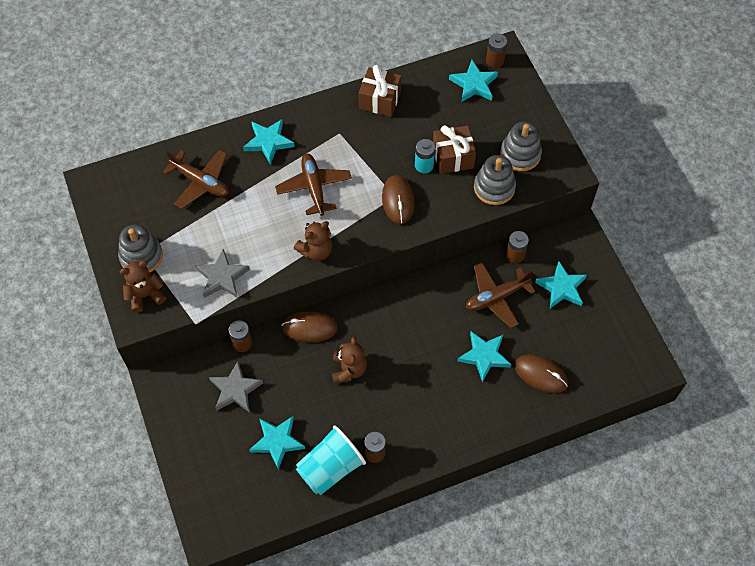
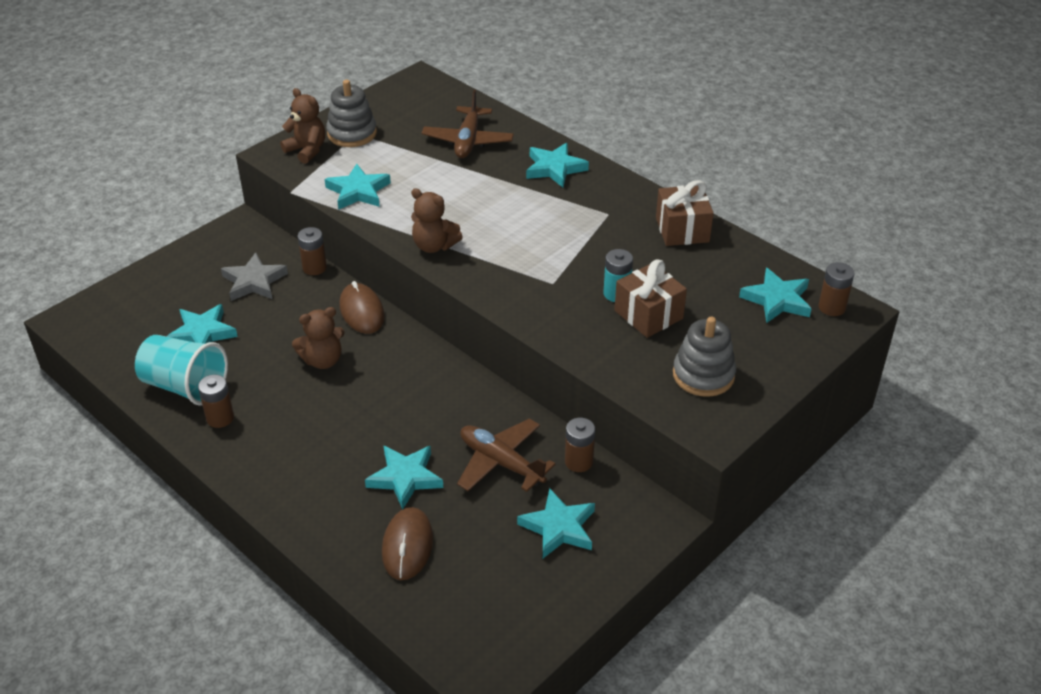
camera: 65 degrees right, 20 degrees down
grey star [195,249,250,298] -> turquoise star [325,164,391,209]
brown plane [275,153,352,216] -> none
brown mouse [382,175,415,224] -> none
grey stacking toy [474,155,516,205] -> none

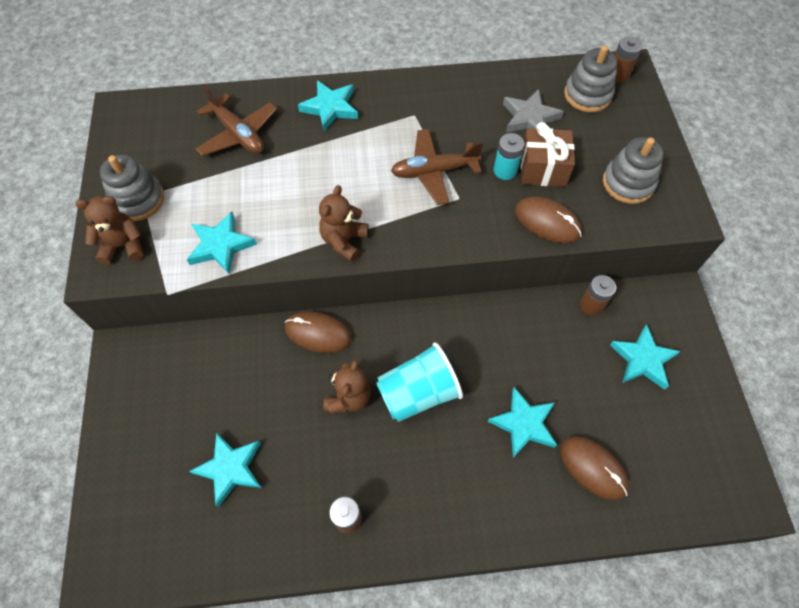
camera: 50 degrees left, 20 degrees up
turquoise cup [135,335,228,406] -> turquoise cup moved to [376,342,463,422]
grey star [221,252,288,301] -> grey star moved to [503,89,564,132]
brown battery [298,227,327,275] -> none
brown teddy bear [411,188,463,253] -> brown teddy bear turned 135 degrees clockwise [319,185,369,262]
brown plane [457,418,556,492] -> brown plane moved to [391,129,483,205]
brown gift [656,180,714,246] -> none
turquoise star [739,268,811,323] -> grey stacking toy [564,46,617,112]
none -> brown mouse [515,197,582,243]

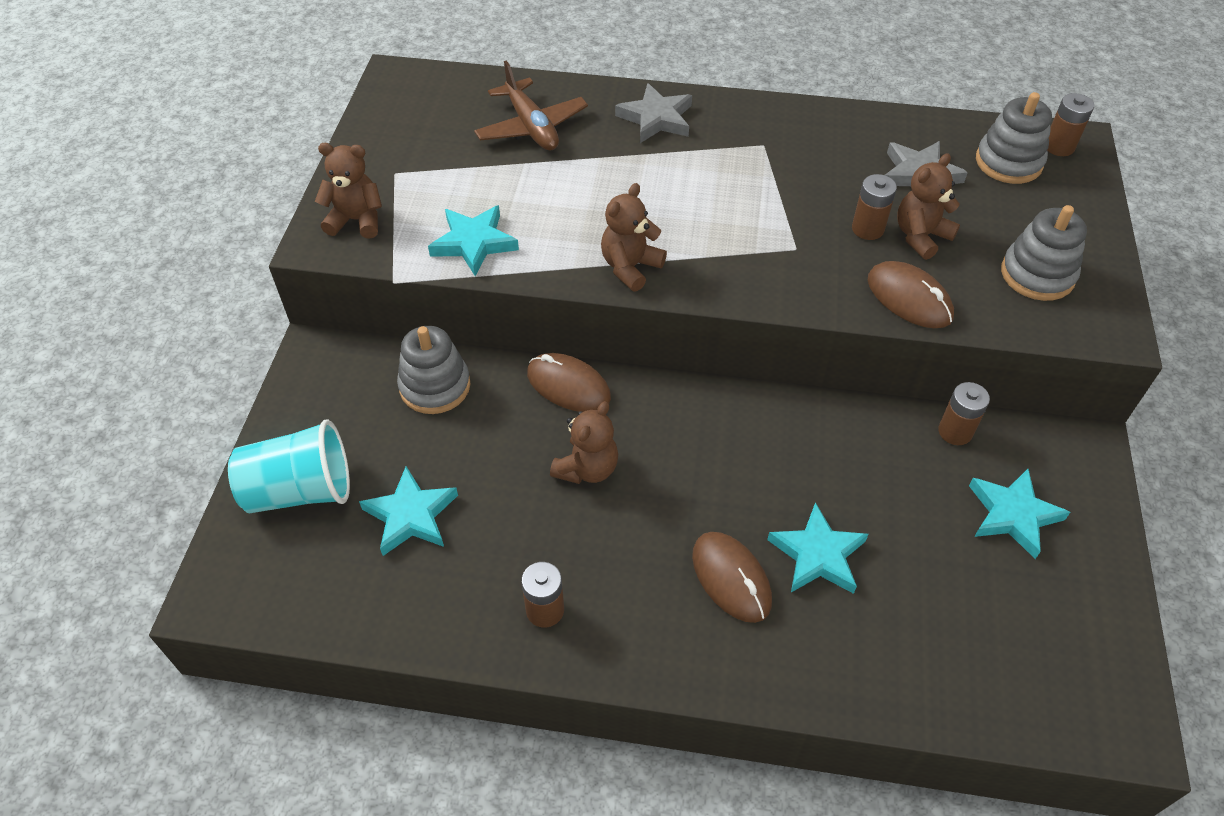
camera: 15 degrees right, 10 degrees down
grey stacking toy [100,154,164,221] -> grey stacking toy moved to [397,326,470,414]
turquoise star [298,81,358,131] -> grey star [615,83,692,143]
turquoise cup [376,342,463,422] -> turquoise cup moved to [228,419,350,513]
brown plane [391,129,483,205] -> none
turquoise battery [494,133,525,180] -> brown battery [852,174,897,240]
brown gift [521,122,575,187] -> brown teddy bear [897,153,960,260]
brown mouse [560,436,629,501] -> brown mouse moved to [692,532,772,623]

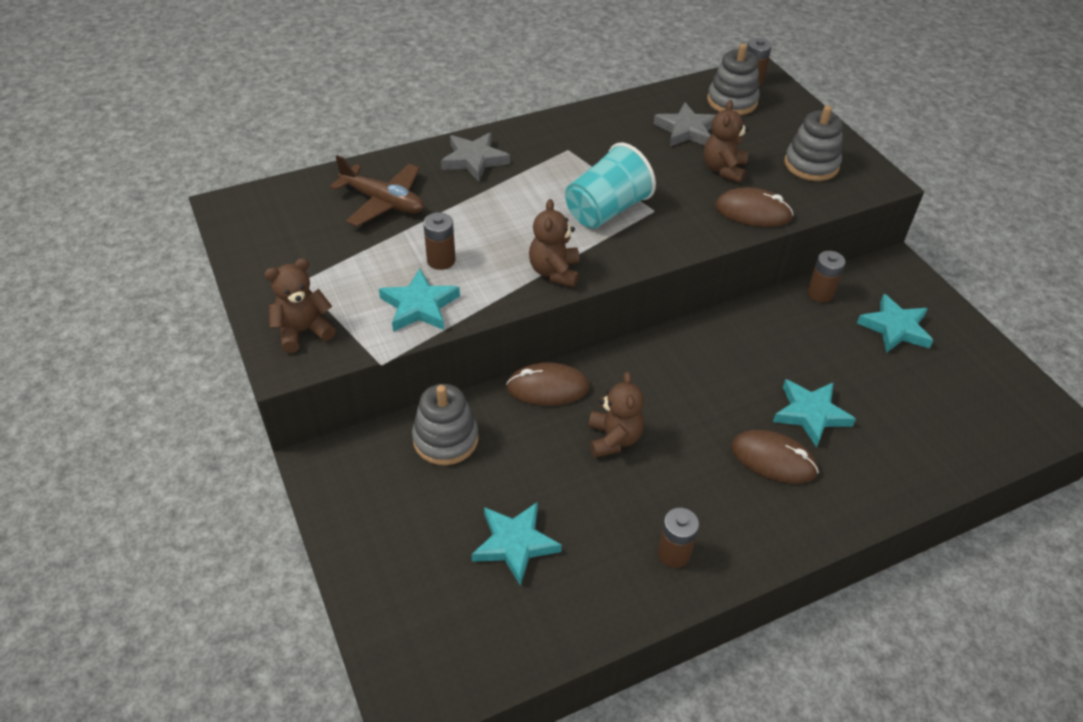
camera: 35 degrees left, 5 degrees down
turquoise cup [228,419,350,513] -> turquoise cup moved to [565,142,656,229]
brown battery [852,174,897,240] -> brown battery moved to [423,212,456,270]

